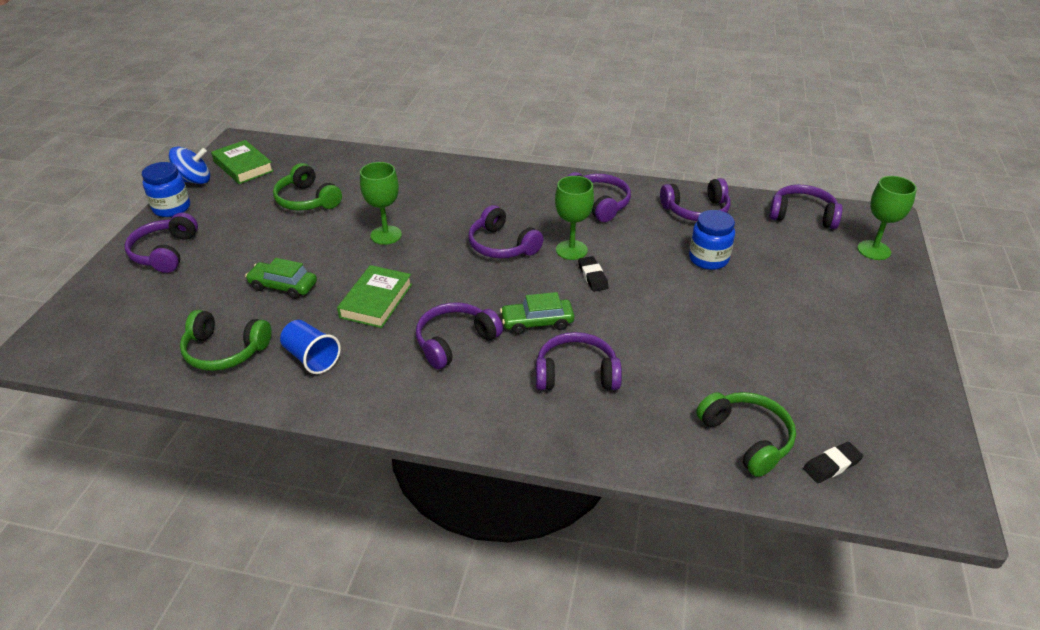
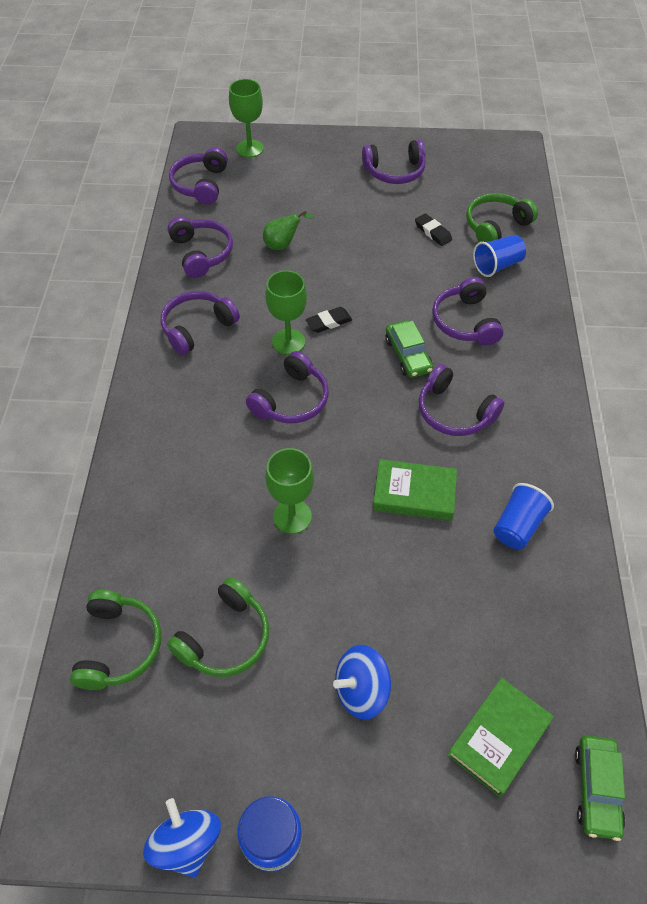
camera: 100 degrees left, 15 degrees up
purple headphones [125,213,198,273] -> purple headphones moved to [362,140,426,184]
green headphones [180,310,271,371] -> green headphones moved to [70,590,161,690]
green book [211,140,274,184] -> green book moved to [447,678,554,797]
green car [245,258,317,299] -> green car moved to [575,735,626,841]
blue jar [689,210,735,270] -> green pear [263,210,315,250]
black eraser [803,442,863,483] -> black eraser moved to [415,213,452,246]
none -> blue spinning top [333,645,391,720]
none -> blue cup [473,235,526,277]

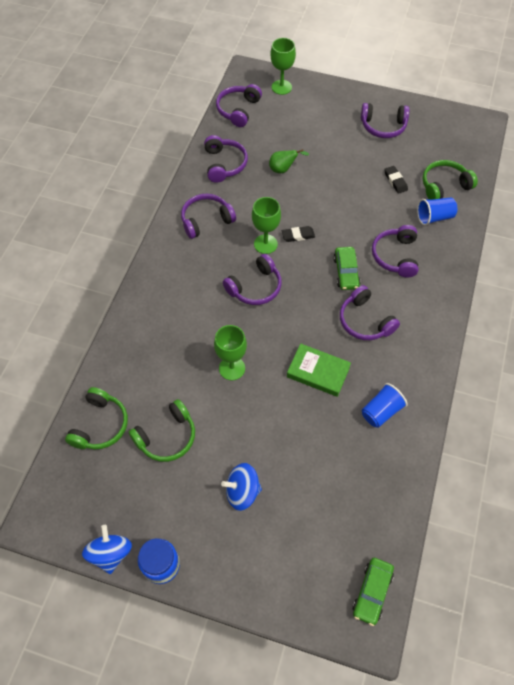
camera: 15 degrees right, 5 degrees up
green book [447,678,554,797] -> none

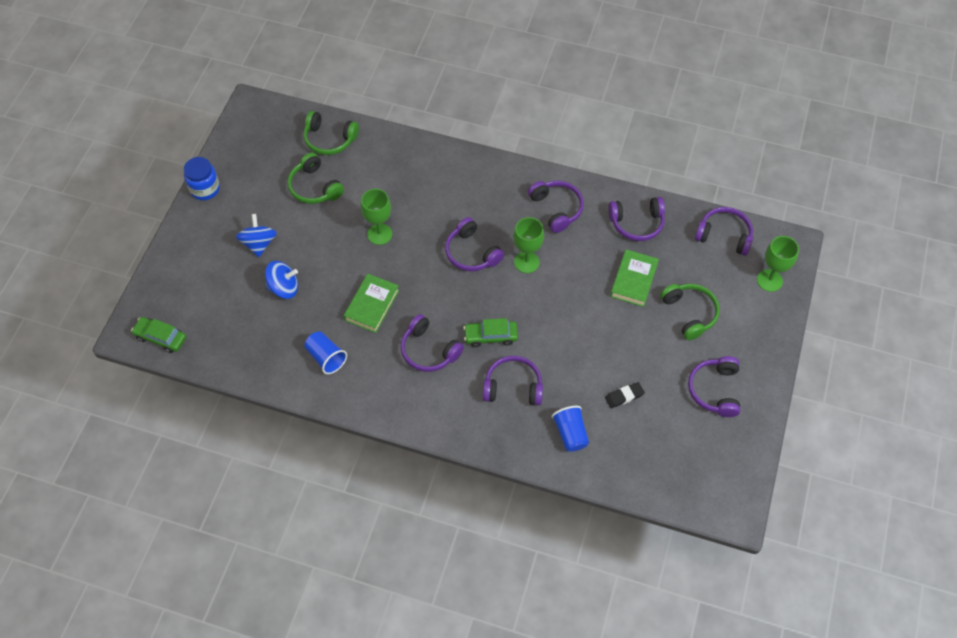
camera: 90 degrees right, 0 degrees up
blue spinning top [82,525,132,574] -> blue spinning top moved to [265,261,298,299]
green pear [269,149,309,173] -> green book [610,249,659,307]
black eraser [282,226,315,242] -> none
purple headphones [340,285,400,340] -> purple headphones turned 105 degrees counterclockwise [401,314,464,372]
green headphones [423,160,478,199] -> green headphones moved to [660,284,720,340]

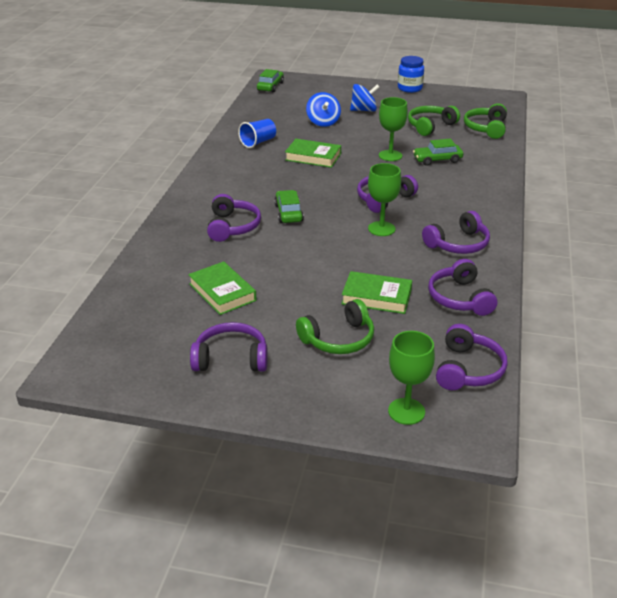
camera: 85 degrees right, 25 degrees down
purple headphones [401,314,464,372] -> none
blue cup [552,406,589,452] -> none
black eraser [605,382,645,408] -> green book [188,261,256,315]
none -> green car [413,139,463,166]

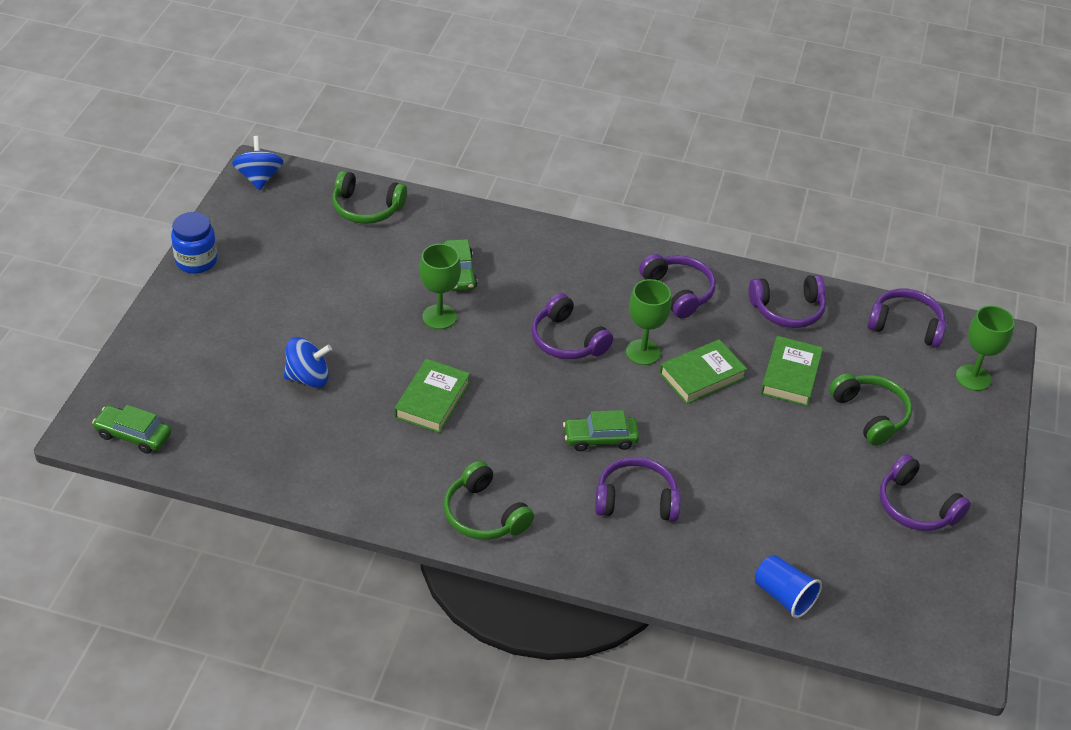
camera: 90 degrees left, 10 degrees up
green book [188,261,256,315] -> green book moved to [659,339,747,404]
purple headphones [190,322,268,372] -> purple headphones turned 45 degrees counterclockwise [880,454,971,531]
blue cup [238,119,276,148] -> blue cup moved to [755,555,822,618]
blue spinning top [350,84,380,112] -> blue spinning top moved to [232,136,284,191]
green headphones [408,106,460,136] -> green headphones moved to [444,461,534,540]

